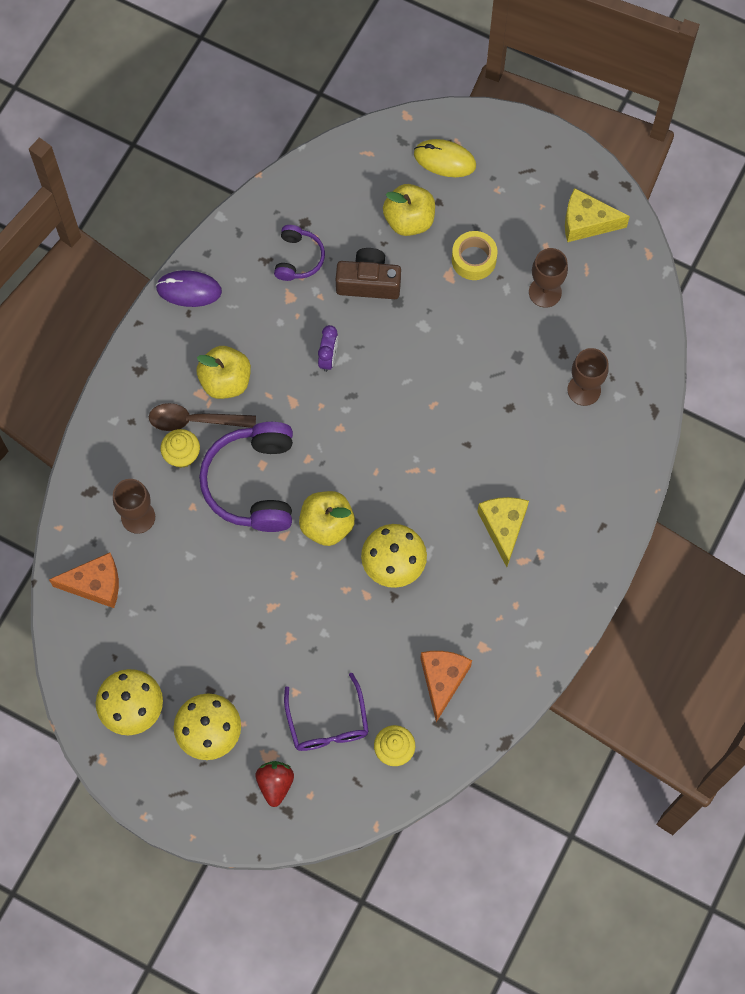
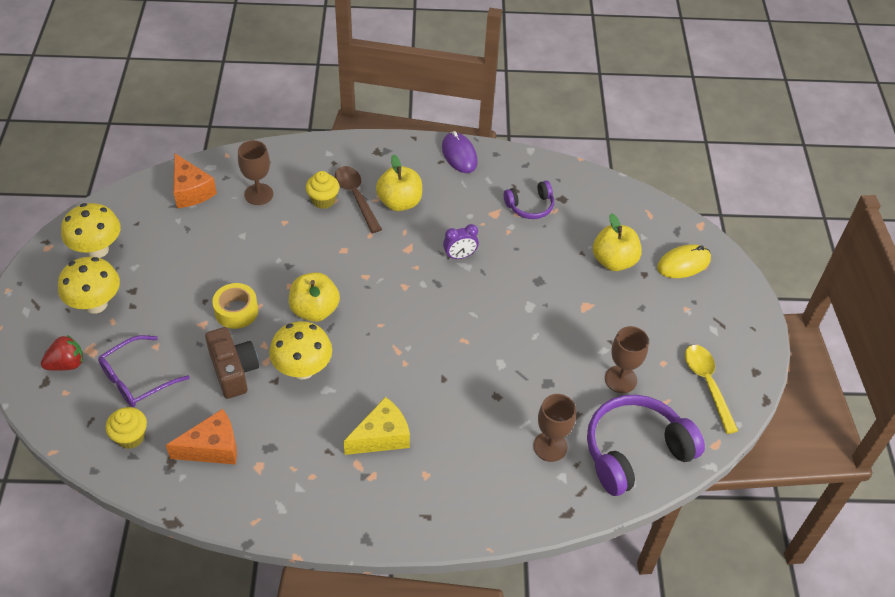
camera: 60 degrees right, 20 degrees down
purple headphones [199,422,293,532] -> purple headphones moved to [587,395,705,496]
brown camera [336,248,401,299] -> brown camera moved to [205,327,259,399]
yellow mouse [414,139,476,177] -> yellow mouse turned 75 degrees clockwise [657,244,711,278]
yellow tape [452,231,497,280] -> yellow tape moved to [212,283,258,329]
yellow cheese [565,188,630,242] -> yellow spoon [685,345,738,434]

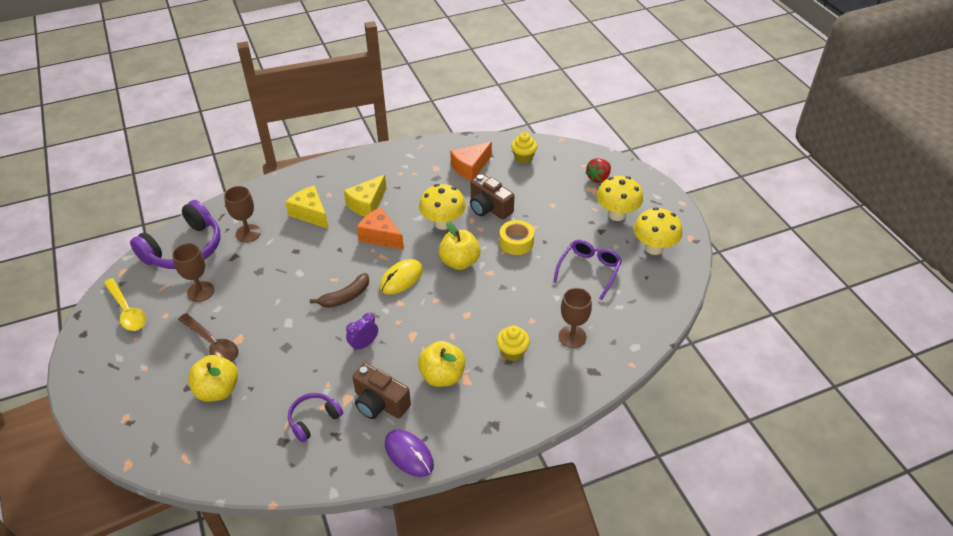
camera: 160 degrees right, 5 degrees down
purple glasses [98,335,190,407] -> purple glasses moved to [553,240,622,300]
orange cheese [173,154,217,208] -> orange cheese moved to [357,207,404,250]
brown spoon [335,166,382,233] -> brown spoon moved to [178,313,238,362]
yellow mouse [657,244,711,278] -> yellow mouse moved to [380,259,423,295]
none -> yellow cheese [286,185,329,229]
none -> brown banana [310,273,369,308]
none -> brown camera [352,363,411,419]

